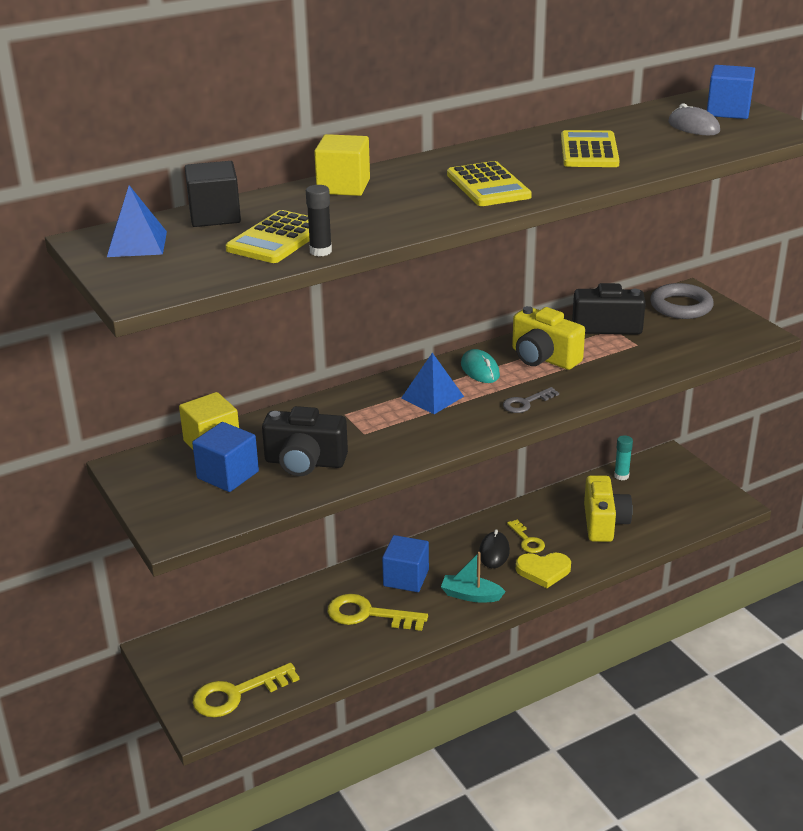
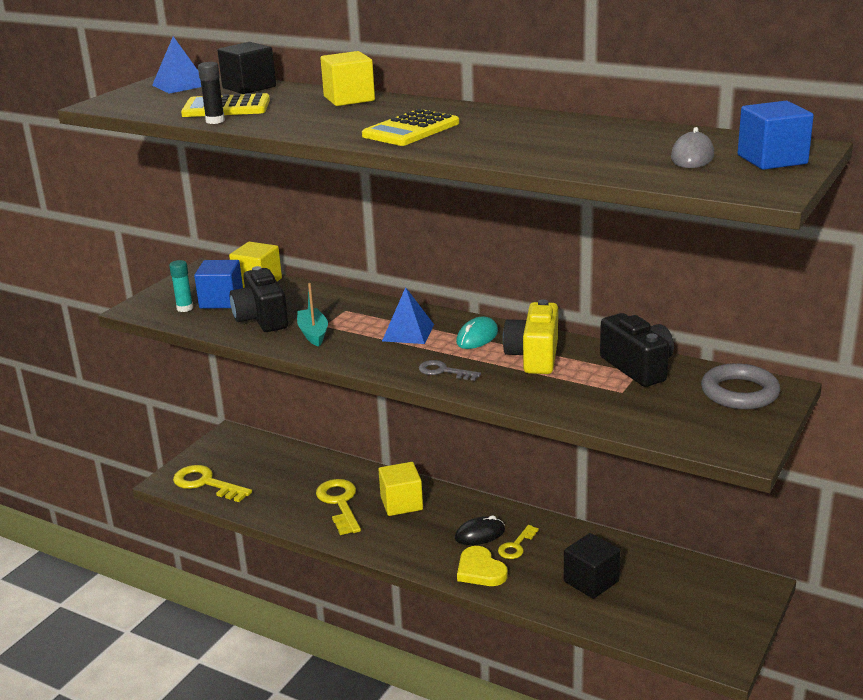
camera: 60 degrees right, 5 degrees down
blue cube [382,535,429,592] -> yellow cube [378,462,423,516]
turquoise boat [441,552,506,603] -> turquoise boat moved to [297,283,328,347]
yellow calculator [561,130,620,167] -> none
yellow camera [584,475,633,542] -> black cube [564,533,621,599]
turquoise glue stick [614,435,633,480] -> turquoise glue stick moved to [169,260,193,312]

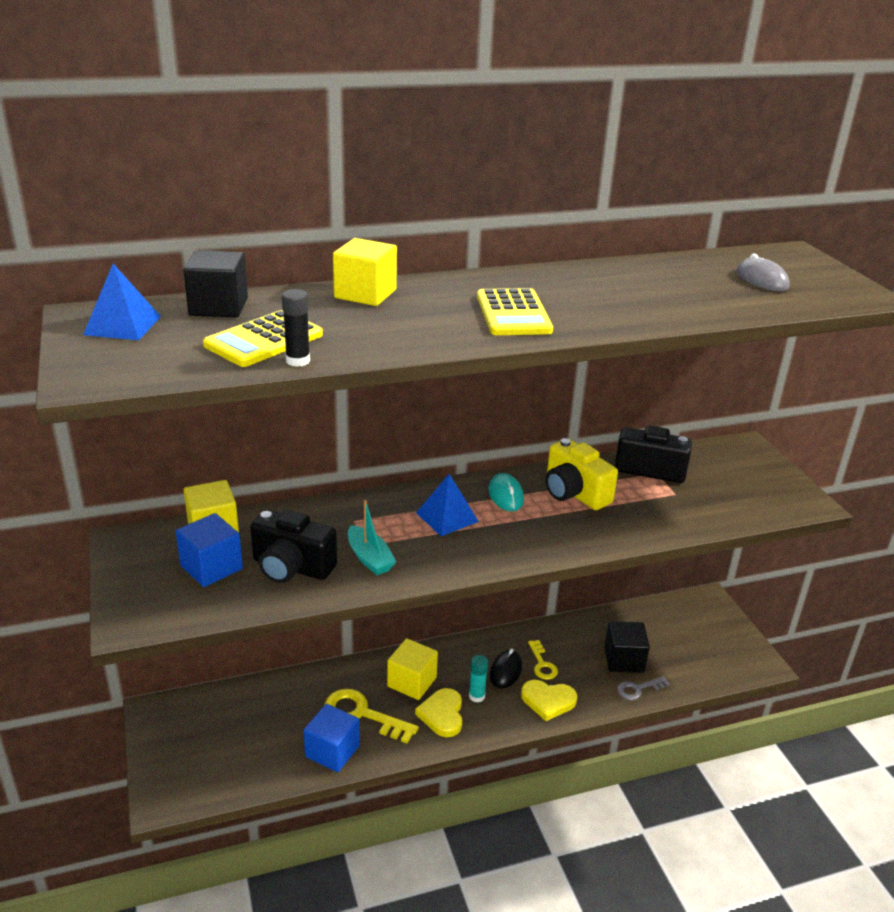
camera: 50 degrees left, 5 degrees up
turquoise glue stick [169,260,193,312] -> turquoise glue stick moved to [469,655,488,703]
yellow key [173,465,252,502] -> none
turquoise boat [297,283,328,347] -> turquoise boat turned 150 degrees counterclockwise [348,500,396,575]
grey key [419,360,481,381] -> grey key moved to [617,676,670,700]
grey ring [701,363,780,409] -> none
blue cube [738,101,814,170] -> blue cube moved to [303,704,360,772]
none -> yellow heart [415,688,462,737]

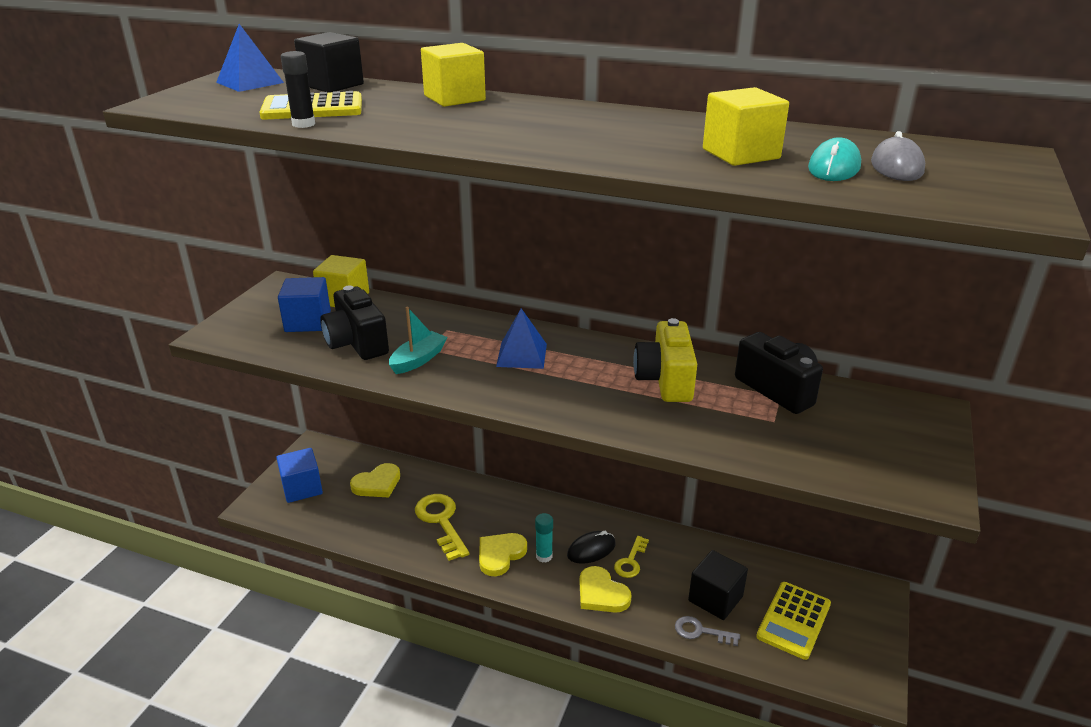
camera: 40 degrees right, 0 degrees up
blue cube [303,704,360,772] -> blue cube moved to [276,448,323,503]
turquoise boat [348,500,396,575] -> turquoise boat turned 150 degrees counterclockwise [389,307,447,374]
yellow cube [387,638,438,700] -> yellow cube moved to [703,87,789,166]
yellow calculator [477,288,553,335] -> yellow calculator moved to [756,582,831,660]
turquoise mouse [489,473,524,511] -> turquoise mouse moved to [808,137,861,181]
none -> yellow heart [350,463,400,498]

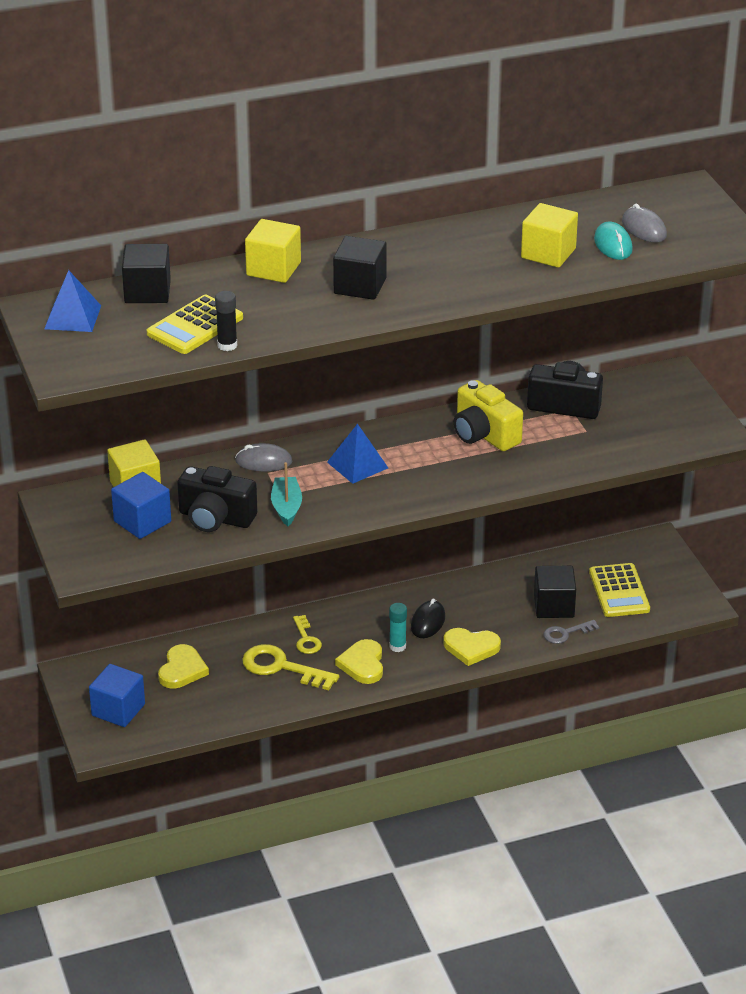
camera: 40 degrees left, 5 degrees up
yellow key [614,536,649,578] -> yellow key moved to [293,615,322,654]
none -> grey mouse [235,443,292,471]
none -> black cube [333,236,387,300]

